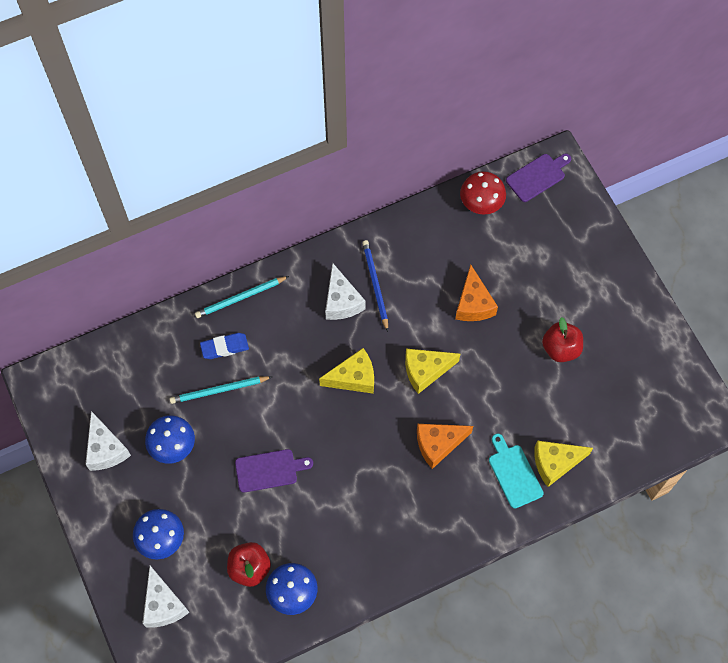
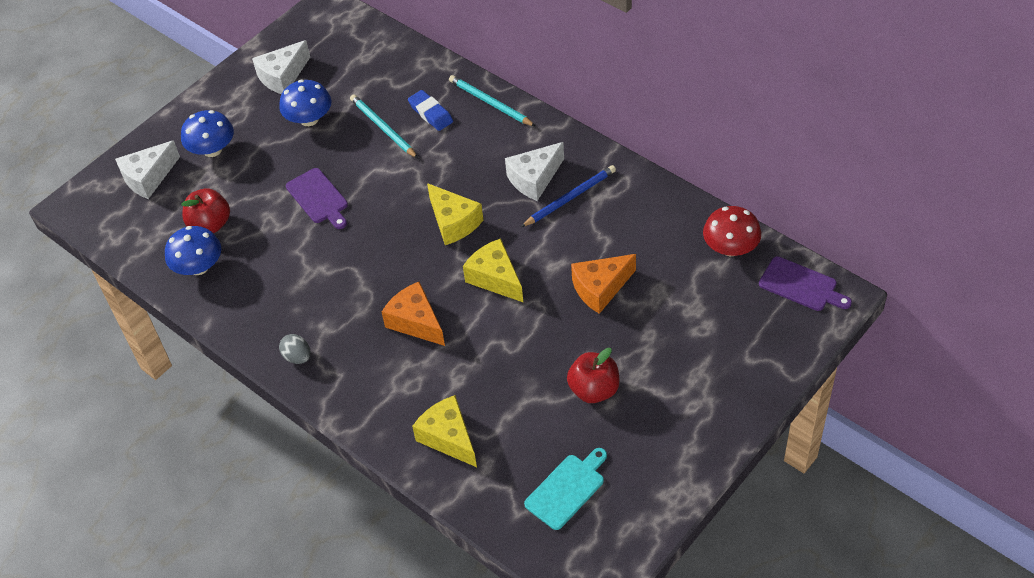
camera: 70 degrees right, 15 degrees down
turquoise cutting board [489,433,544,508] -> turquoise cutting board moved to [524,448,607,530]
none -> grey egg [279,334,311,364]

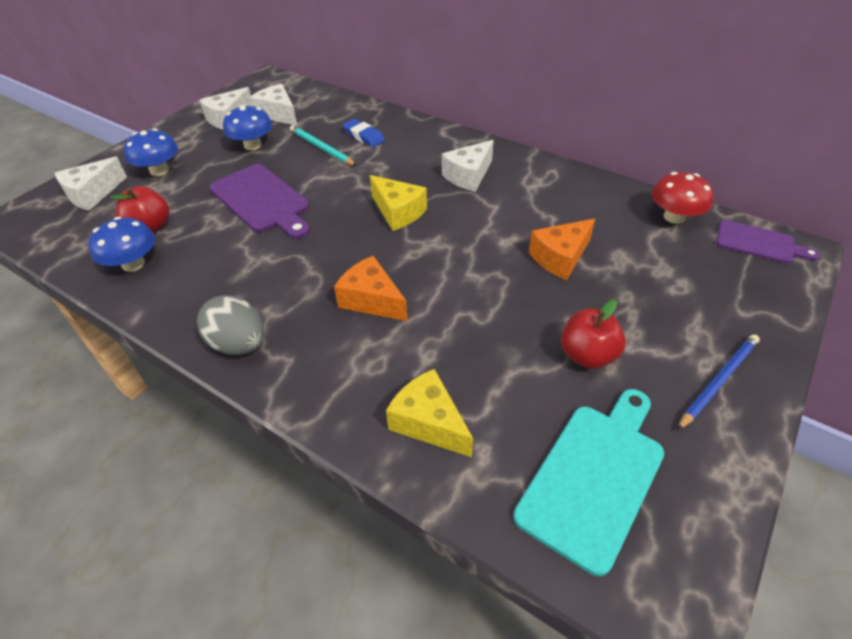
camera: 10 degrees left, 5 degrees down
grey egg [279,334,311,364] -> grey egg [197,295,264,355], size x1.75
purple cutting board [286,168,348,229] -> purple cutting board [209,164,310,239], size x1.61
turquoise pencil [449,75,536,127] -> none
yellow cheese [463,238,523,302] -> none
blue pencil [521,165,616,227] -> blue pencil moved to [677,334,760,431]
turquoise cutting board [524,448,607,530] -> turquoise cutting board [513,389,664,576], size x1.61
none -> white cheese [250,84,297,126]

